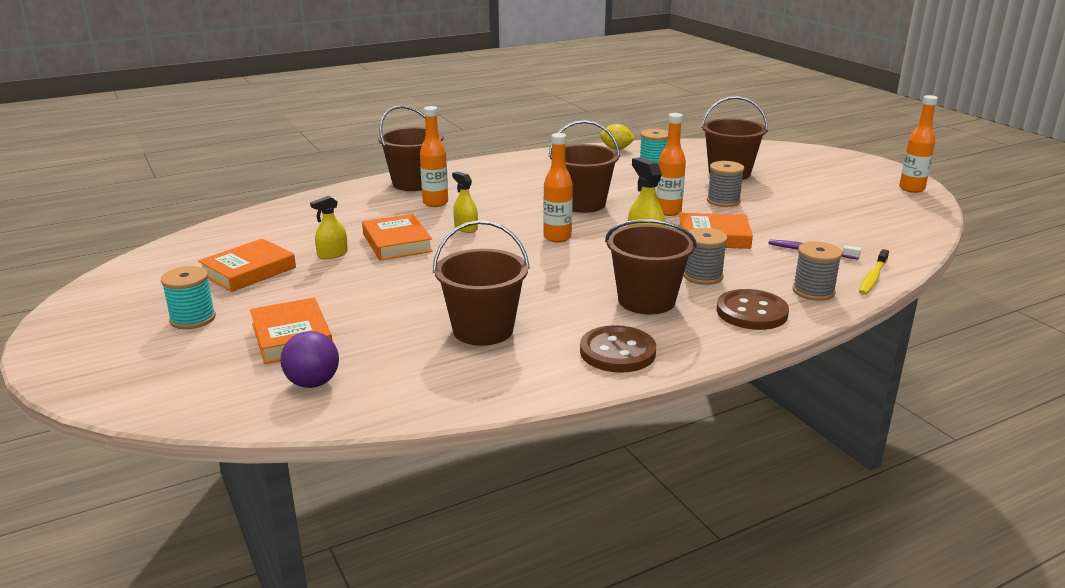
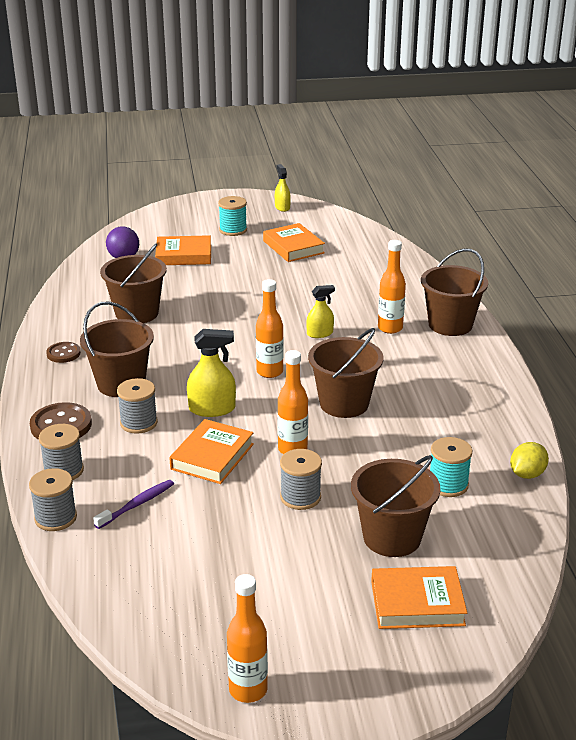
camera: 110 degrees right, 5 degrees up
yellow spray bottle [310,196,348,259] -> yellow spray bottle moved to [275,164,291,212]
orange book [362,214,433,261] -> orange book moved to [371,566,467,629]
brown button [580,325,656,373] -> brown button [46,342,81,363], size x0.61
yellow toothbrush [859,249,889,295] -> grey spool [29,468,77,531]

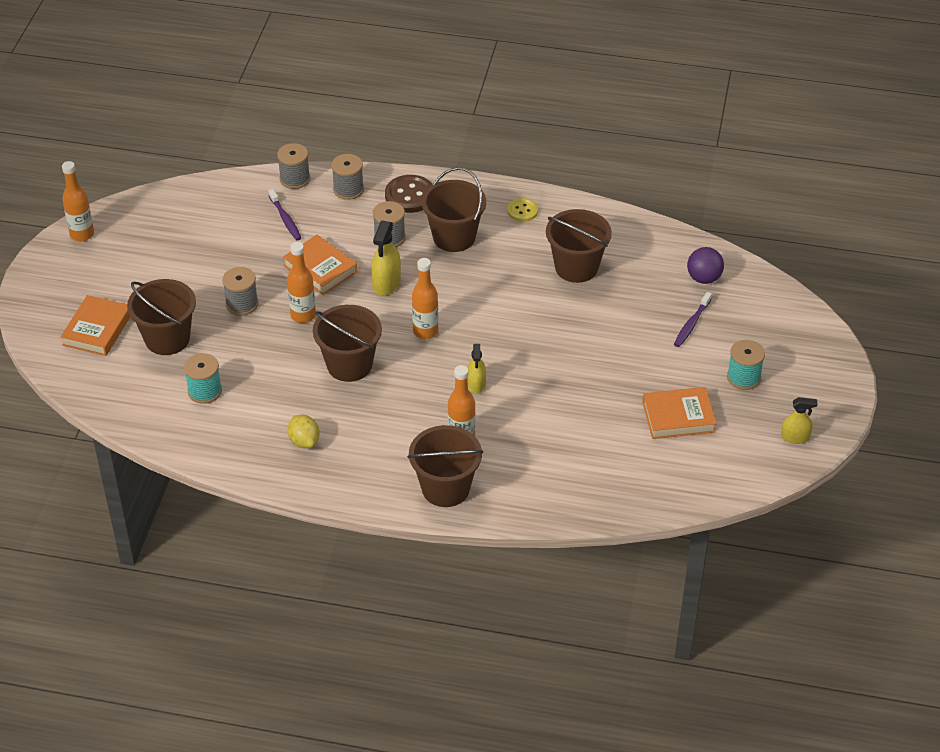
camera: 110 degrees right, 15 degrees up
brown button [46,342,81,363] -> yellow button [507,198,538,222]
orange book [155,235,211,265] -> purple toothbrush [674,292,712,347]
yellow lemon [510,442,549,479] -> yellow lemon moved to [288,415,320,448]

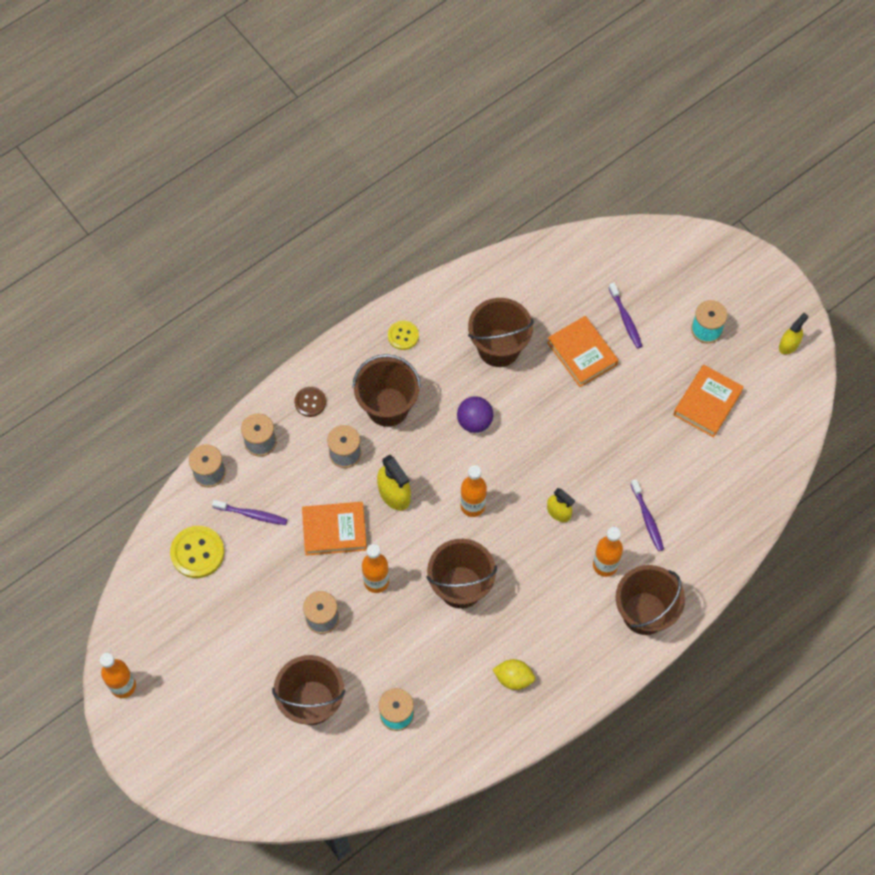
camera: 50 degrees left, 20 degrees up
orange book [61,295,130,356] -> orange book moved to [547,316,618,387]
brown button [385,175,433,213] -> brown button [295,387,326,417], size x0.61
purple ball [687,247,724,284] -> purple ball moved to [457,396,493,433]
none -> yellow button [170,526,224,578]
none -> purple toothbrush [630,479,664,551]

